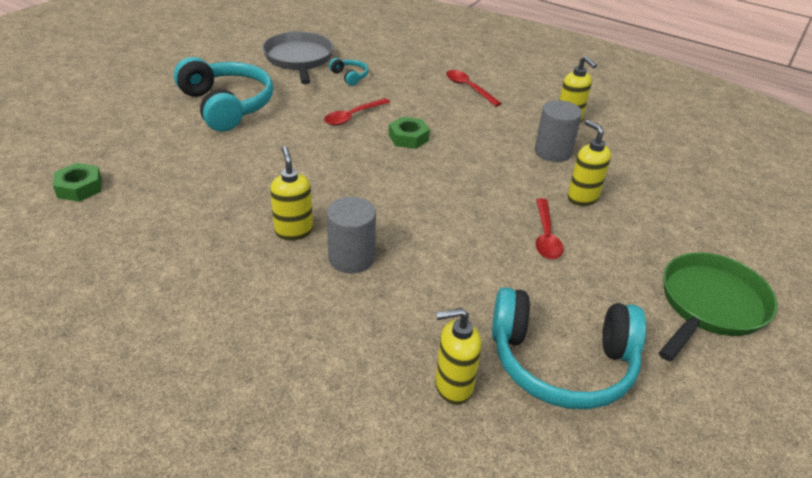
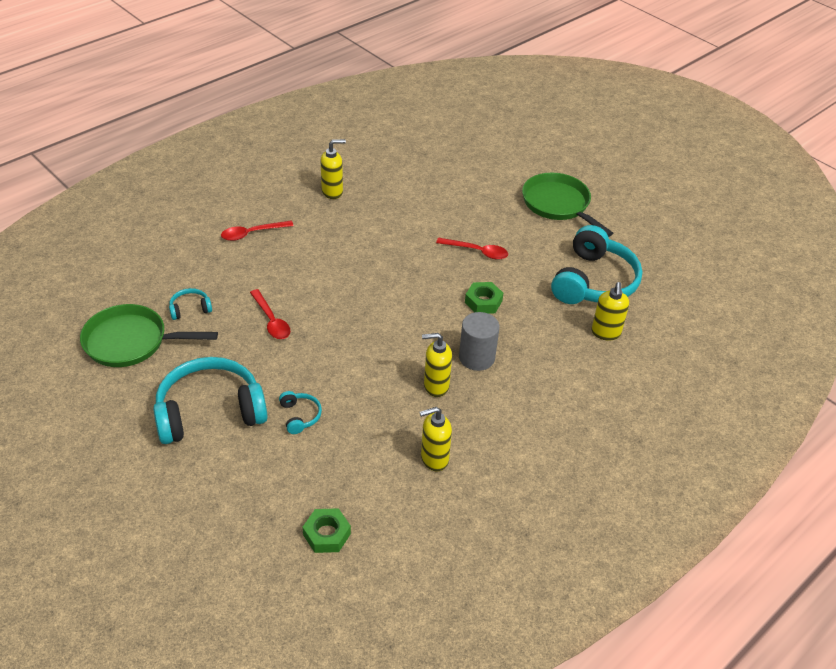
camera: 75 degrees left, 5 degrees up
grey pan [262,32,334,84] -> green pan [80,304,218,367]
green nut [389,117,430,149] -> green nut moved to [465,282,503,314]
grey cylinder [535,100,582,162] -> none
yellow soap dispenser [568,120,611,206] -> yellow soap dispenser moved to [419,407,452,471]
none -> turquoise headphones [279,391,322,434]

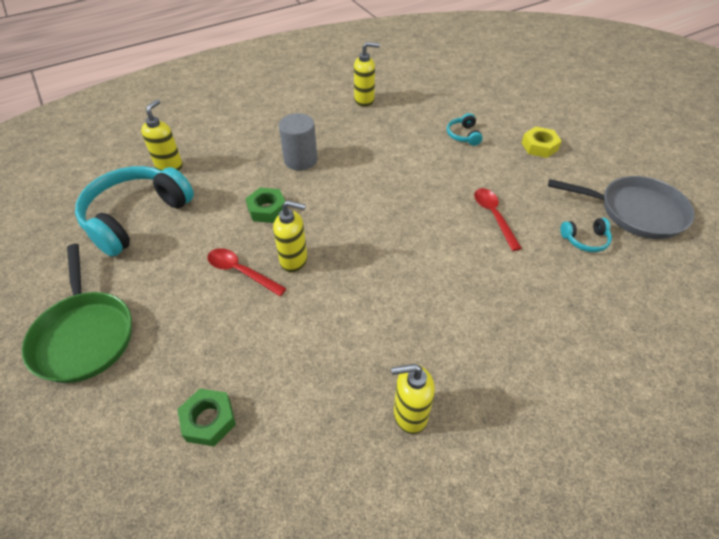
camera: 165 degrees left, 5 degrees up
green pan [80,304,218,367] -> grey pan [548,176,695,239]
turquoise headphones [153,357,267,444] -> yellow nut [522,127,562,158]
red spoon [221,221,294,241] -> none
green nut [303,508,351,553] -> green nut moved to [177,389,236,446]
yellow soap dispenser [422,333,452,397] -> yellow soap dispenser moved to [273,200,307,272]

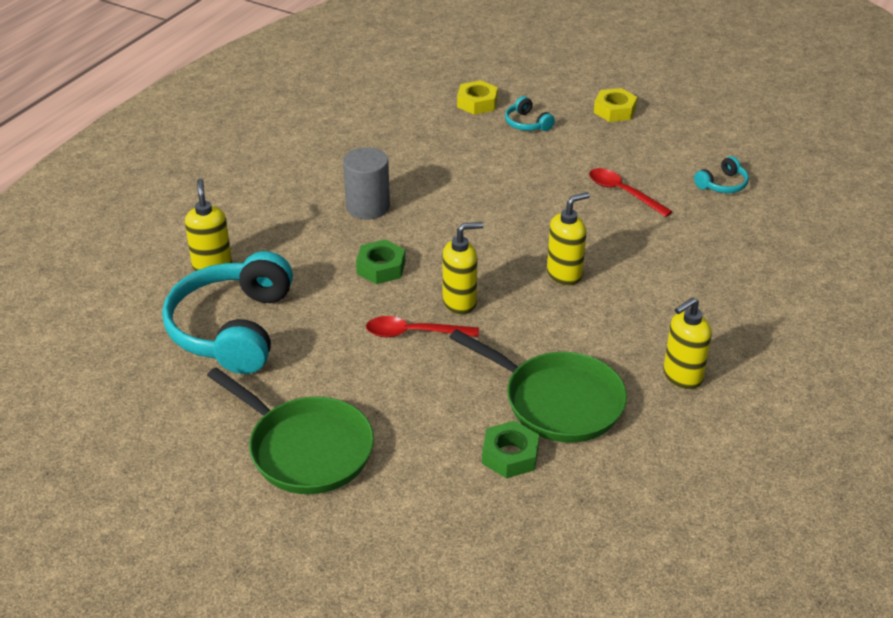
camera: 30 degrees left, 10 degrees down
yellow soap dispenser [354,42,380,107] -> yellow soap dispenser moved to [547,192,590,285]
grey pan [548,176,695,239] -> none
none -> green pan [449,329,627,443]
none -> yellow nut [457,80,498,115]

